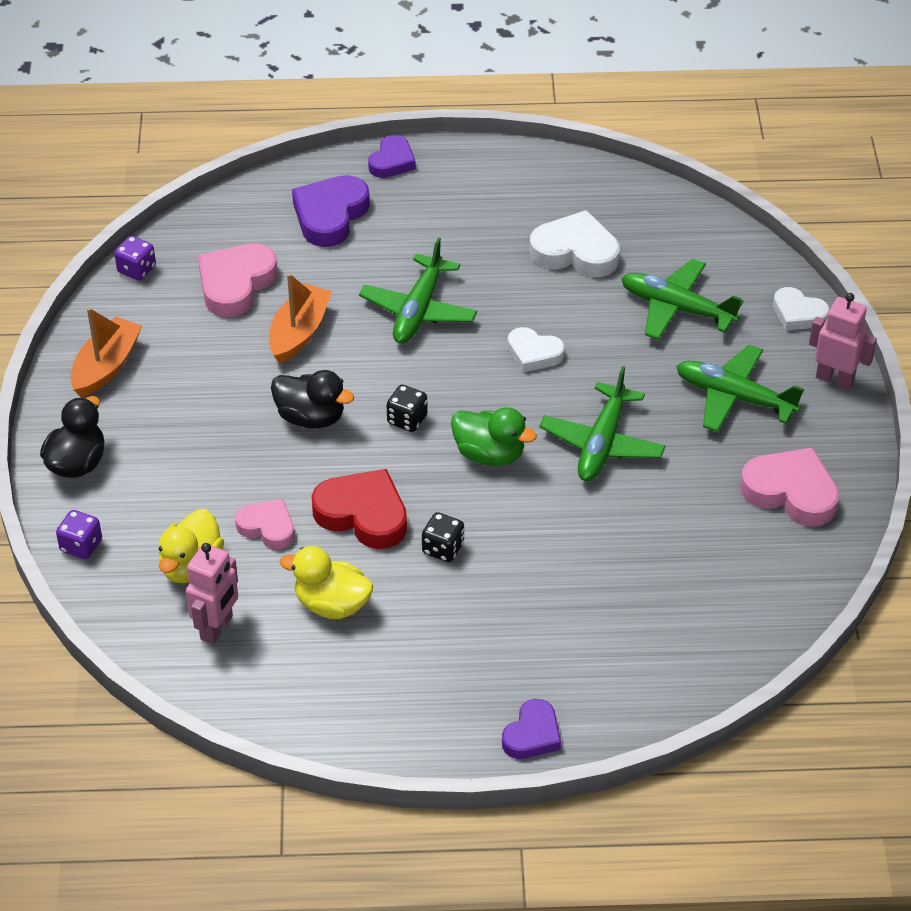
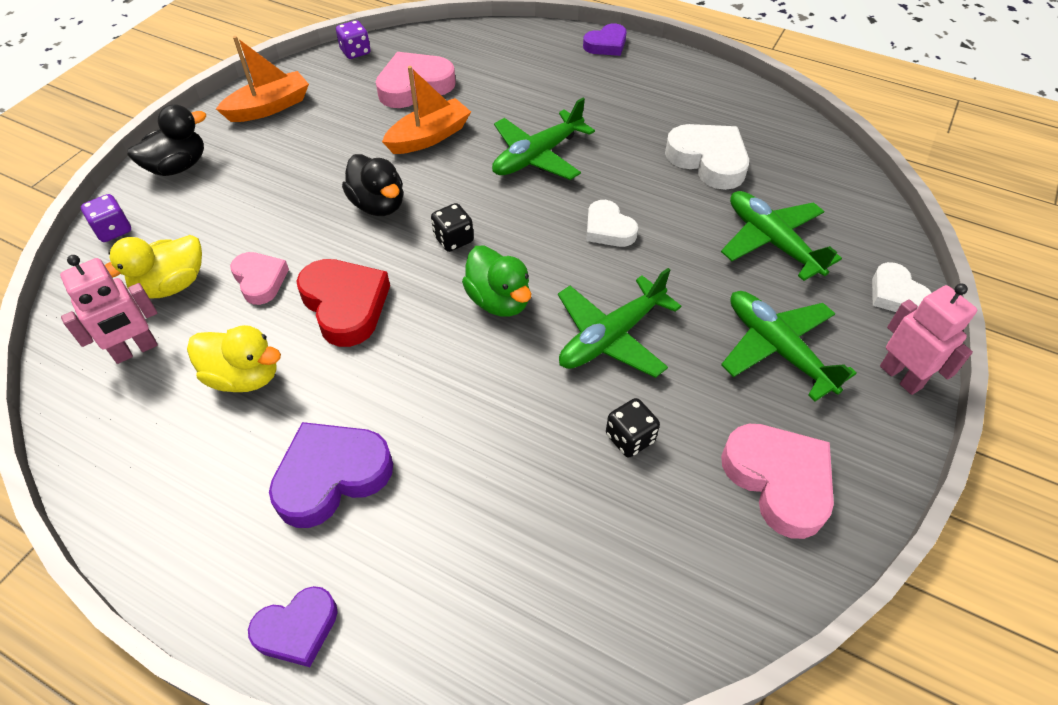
camera: 30 degrees right, 5 degrees up
yellow duck [280,546,373,619] -> yellow duck turned 150 degrees clockwise [187,325,281,392]
purple heart [292,175,370,247] -> purple heart moved to [269,422,393,528]
black dice [422,512,464,562] -> black dice moved to [606,398,660,458]

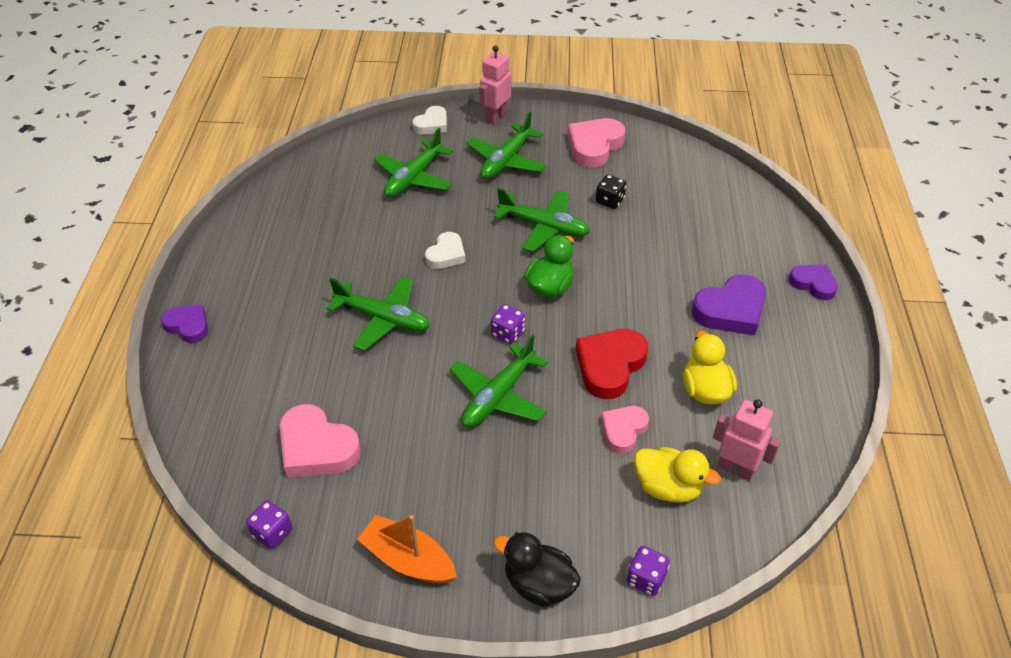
camera: 115 degrees left, 5 degrees down
purple heart [269,422,393,528] -> purple heart turned 60 degrees counterclockwise [692,274,766,335]
black duck [342,154,403,216] -> green plane [450,334,548,427]
orange boat [382,66,471,154] -> none
black dice [431,203,474,252] -> purple dice [491,304,525,344]
white heart [665,124,749,190] -> none

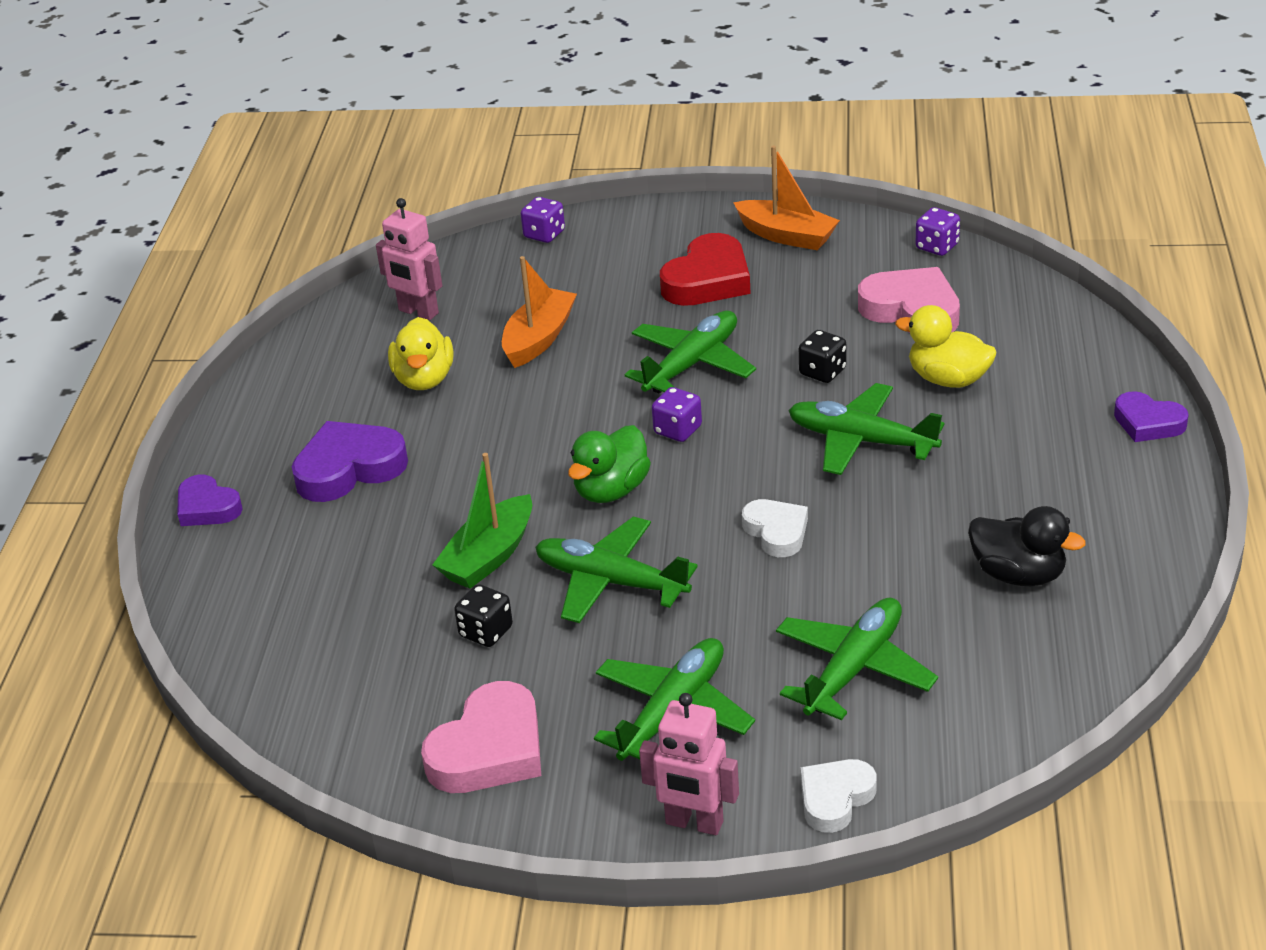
camera: 175 degrees left, 10 degrees down
white heart [425,232,466,269] -> white heart turned 120 degrees clockwise [742,499,808,557]
pink robot [479,45,511,124] -> pink robot turned 75 degrees clockwise [639,693,739,835]
black duck [493,532,581,607] -> black duck moved to [968,506,1086,586]
red heart [576,329,648,399] -> red heart moved to [660,233,751,306]
pink heart [601,406,649,454] -> orange boat [502,256,577,368]
yellow duck [634,447,721,503] -> yellow duck moved to [895,305,997,388]
none -> green boat [432,453,532,589]
none -> black dice [799,330,846,383]

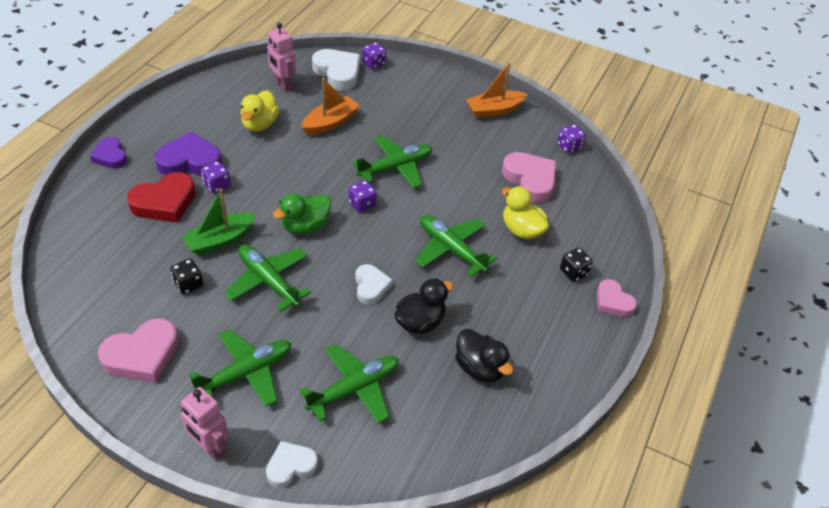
camera: 15 degrees right, 10 degrees up
red heart [660,233,751,306] -> red heart moved to [127,172,195,223]
orange boat [733,145,840,250] -> orange boat turned 105 degrees clockwise [466,62,528,118]
black dice [799,330,846,383] -> black dice moved to [560,248,593,282]
purple heart [1114,391,1189,442] -> pink heart [597,279,637,317]
none -> purple dice [201,161,231,193]
none -> white heart [312,49,360,90]
none -> black duck [395,278,454,334]

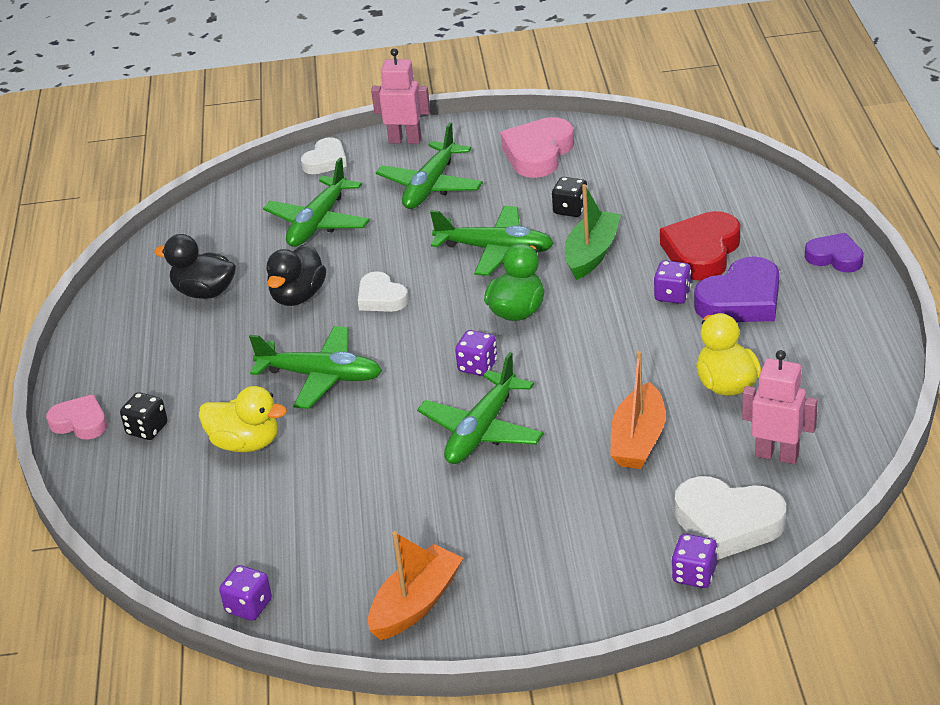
camera: 155 degrees right, 10 degrees down
pink heart [502,152,556,203] -> none

